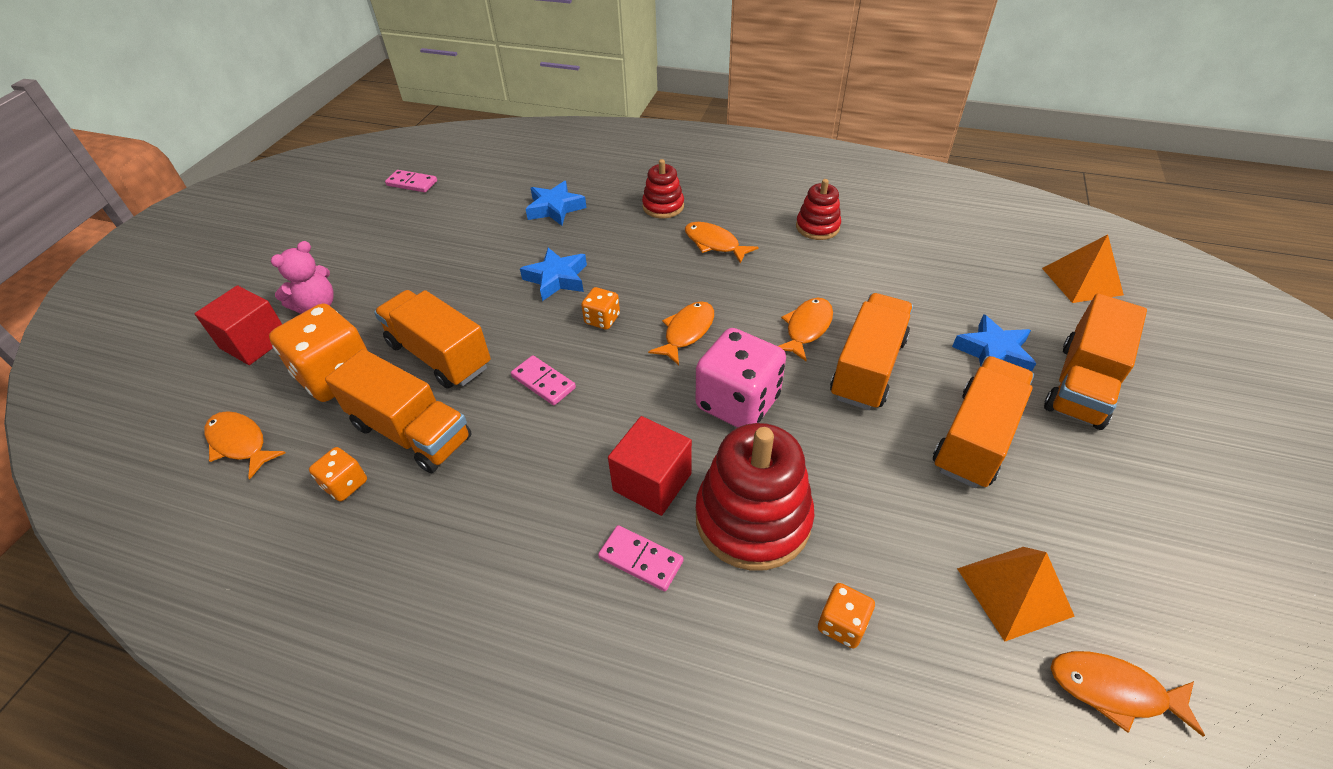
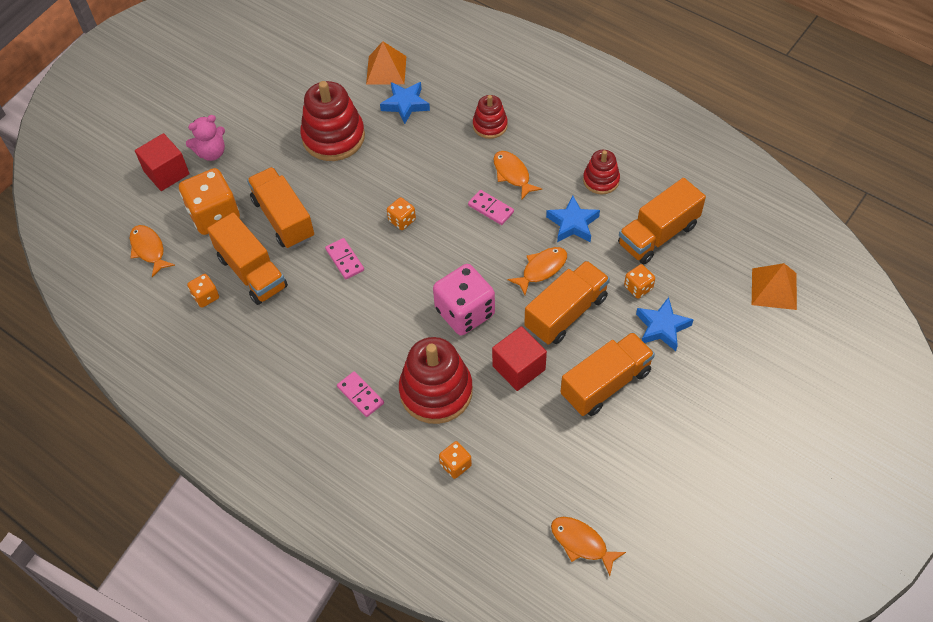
camera: 20 degrees right, 10 degrees up
pink domino [385,170,437,192] -> pink domino moved to [468,190,514,225]
blue star [520,248,587,301] -> blue star moved to [546,195,600,242]
red cube [608,416,692,516] -> red cube moved to [492,326,547,391]
orange fish [648,301,714,365] -> none
orange pyramid [957,547,1075,642] -> orange pyramid moved to [366,41,406,84]
orange truck [1044,293,1147,430] -> orange truck moved to [618,178,706,264]
none -> red stacking toy [300,81,365,161]
none -> orange dice [624,264,655,299]

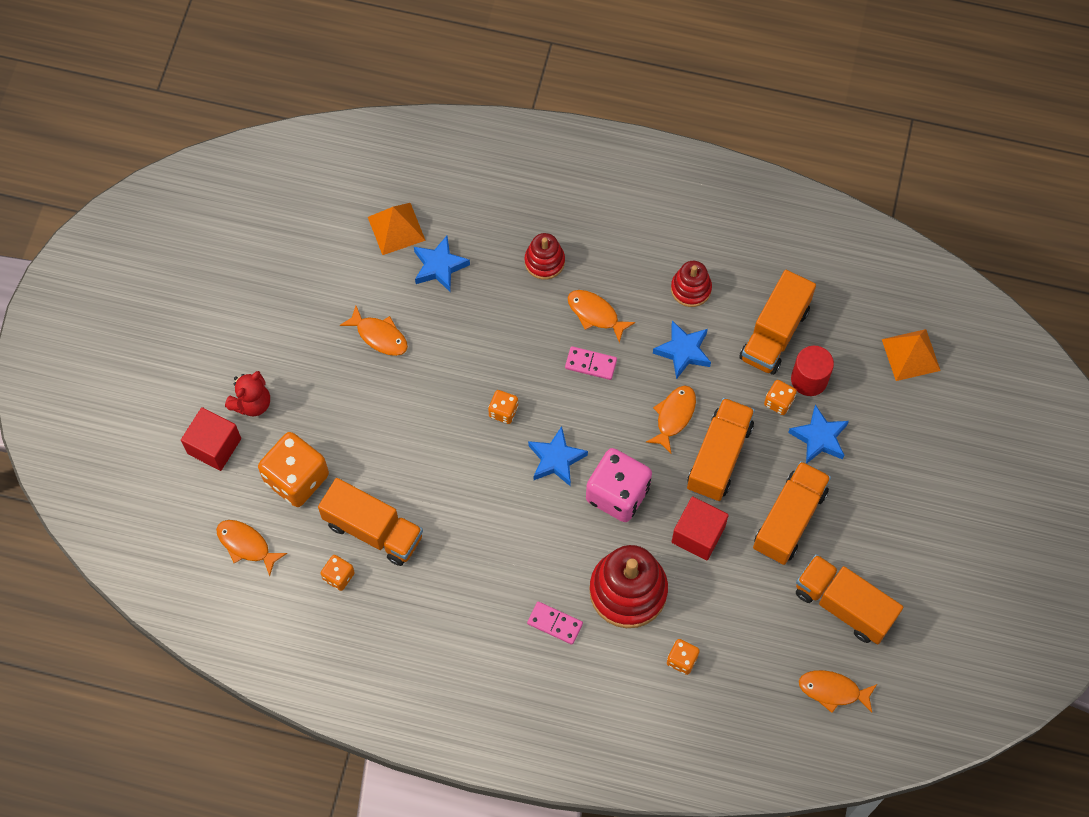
camera: 25 degrees left, 10 degrees up
pink teddy bear [186,115,225,161] -> red teddy bear [225,371,270,416]
orange truck [247,167,314,249] -> orange truck moved to [796,554,903,644]
red stacking toy [300,81,365,161] -> orange fish [340,306,408,356]
pink domino [325,238,364,279] -> none
none -> blue star [528,426,588,487]
none -> red cylinder [791,346,834,396]

